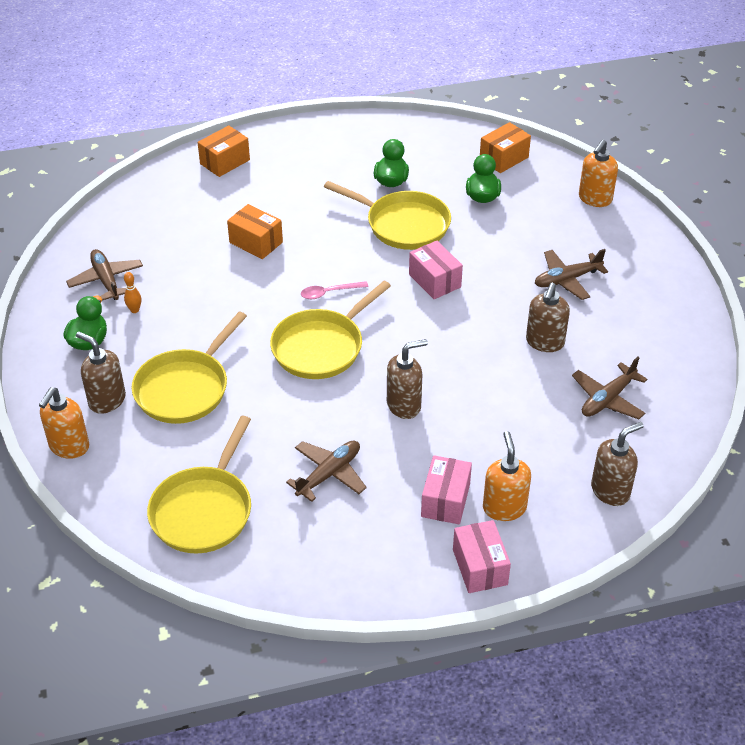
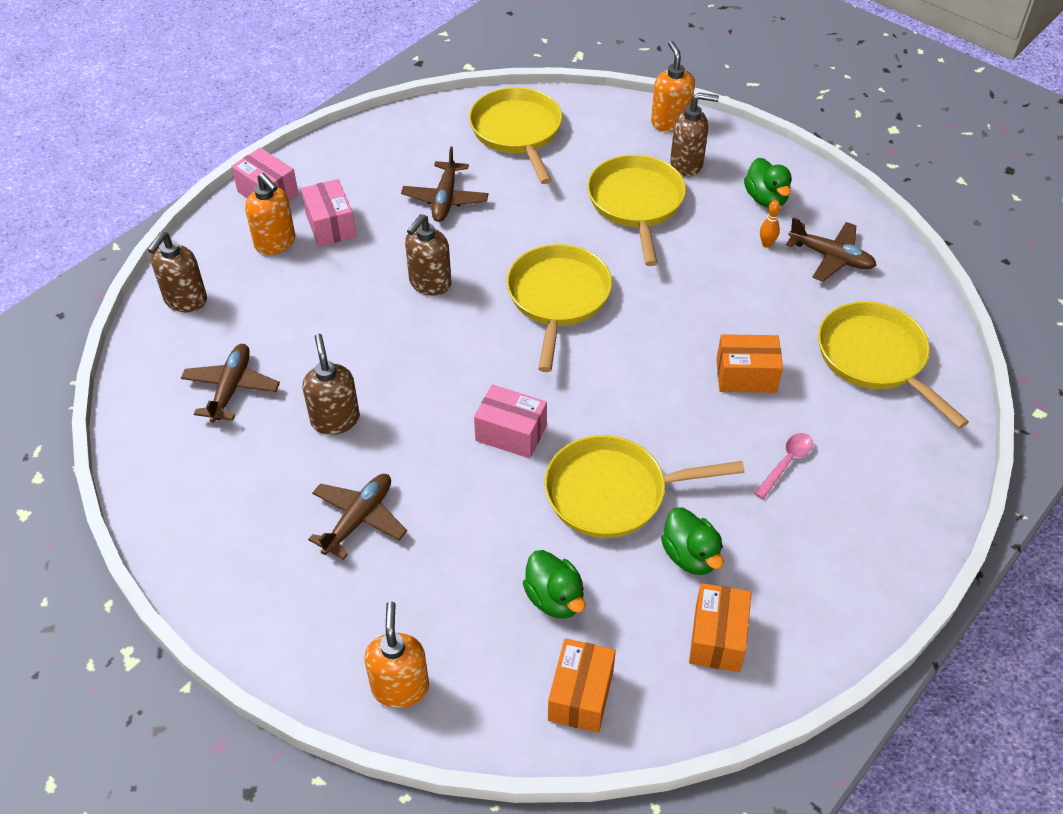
camera: 145 degrees right, 5 degrees up
orange box [197,125,250,177] -> orange box moved to [689,583,751,672]
pink spoon [301,281,369,299] -> pink spoon moved to [754,433,813,499]
none -> yellow pan [818,301,969,428]

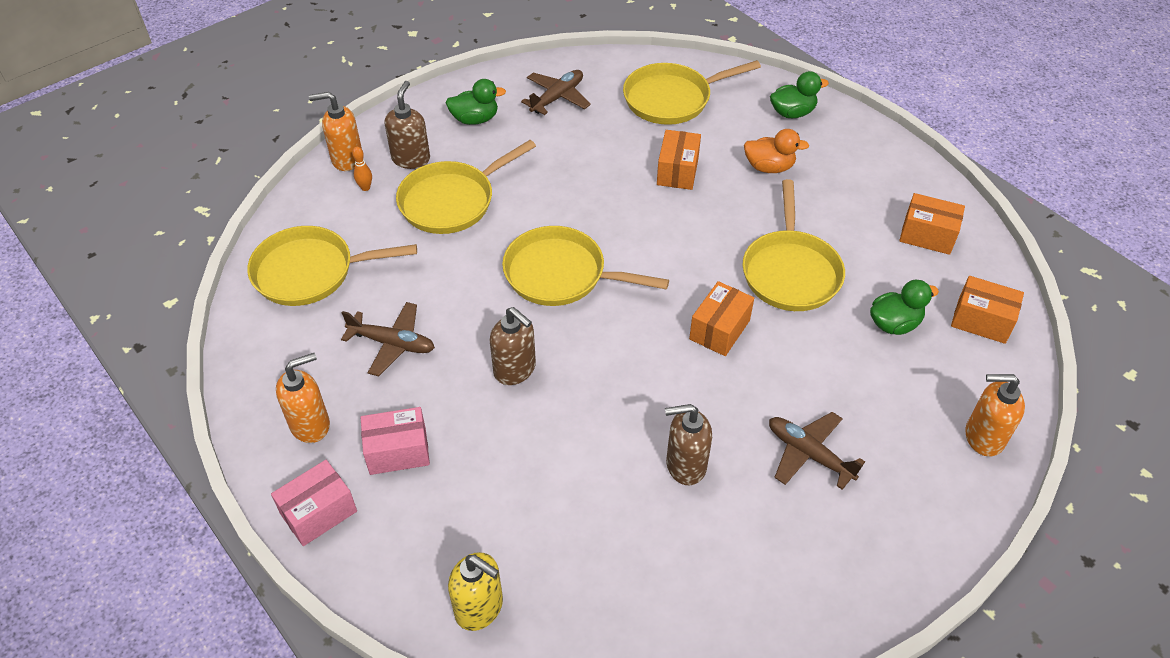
camera: 80 degrees left, 0 degrees up
brown soap dispenser [148,232,207,312] -> yellow soap dispenser [448,552,503,631]
brown plane [181,344,280,423] -> none
orange soap dispenser [245,173,295,255] -> orange soap dispenser moved to [276,353,330,443]
pink box [474,384,547,459] -> orange box [689,281,754,356]
yellow pan [587,155,686,266] -> yellow pan turned 45 degrees counterclockwise [396,140,536,234]
green duck [661,507,724,575] -> green duck moved to [770,71,829,118]
pink spoon [754,433,813,499] -> orange duck [744,129,809,173]
orange bowling pin [760,200,781,248] -> orange bowling pin moved to [352,147,372,191]

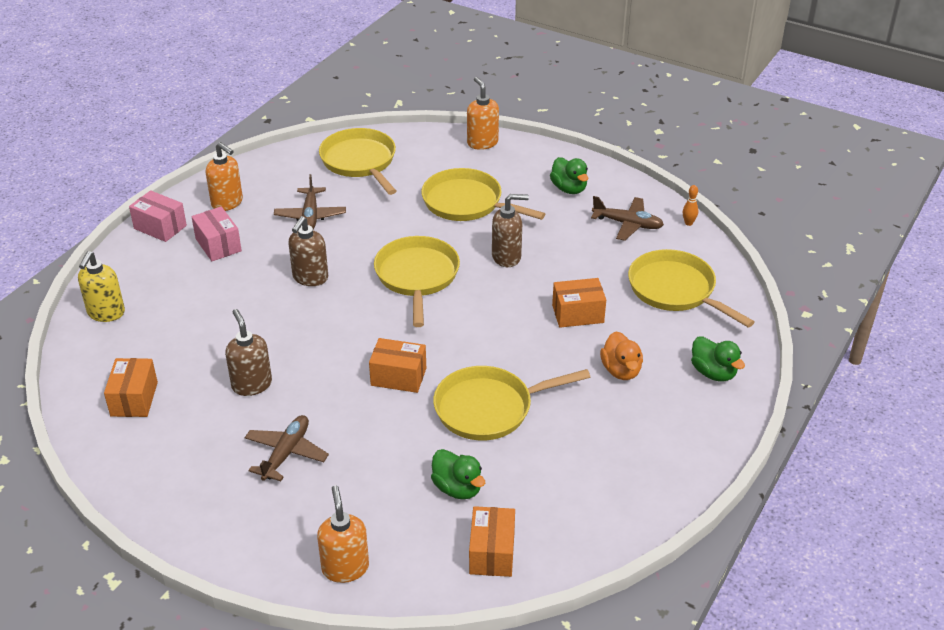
camera: 70 degrees right, 10 degrees down
orange bowling pin [352,147,372,191] -> orange bowling pin moved to [683,185,698,226]
brown soap dispenser [385,81,430,169] -> brown soap dispenser moved to [492,194,529,267]
orange box [899,193,965,255] -> orange box moved to [104,358,158,417]

